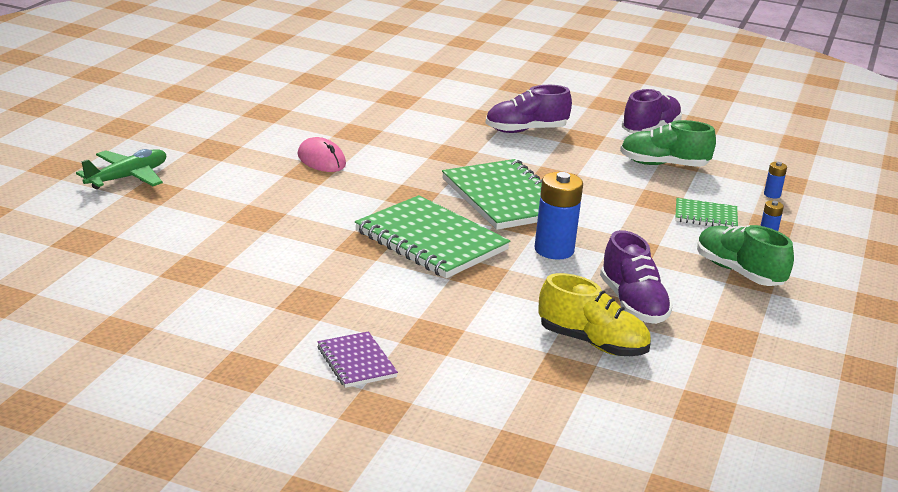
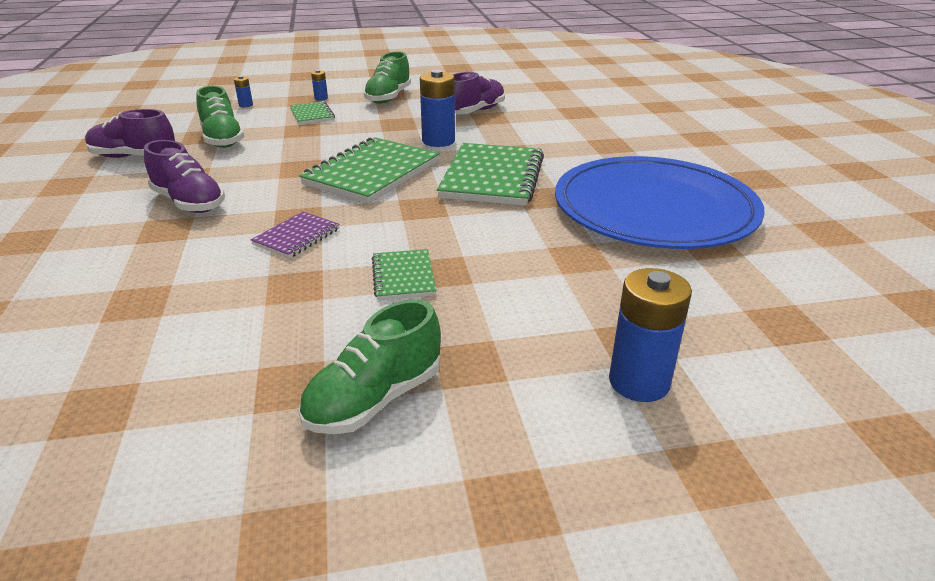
camera: 120 degrees left, 5 degrees up
green plane [76,149,166,189] -> blue battery [609,268,692,402]
pink mouse [297,137,346,172] -> green notebook [372,249,436,300]
purple notebook [318,331,398,388] -> purple notebook moved to [251,211,340,258]
yellow shoe [538,273,651,356] -> none
none -> green shoe [298,299,441,434]
none -> blue plate [555,156,765,249]

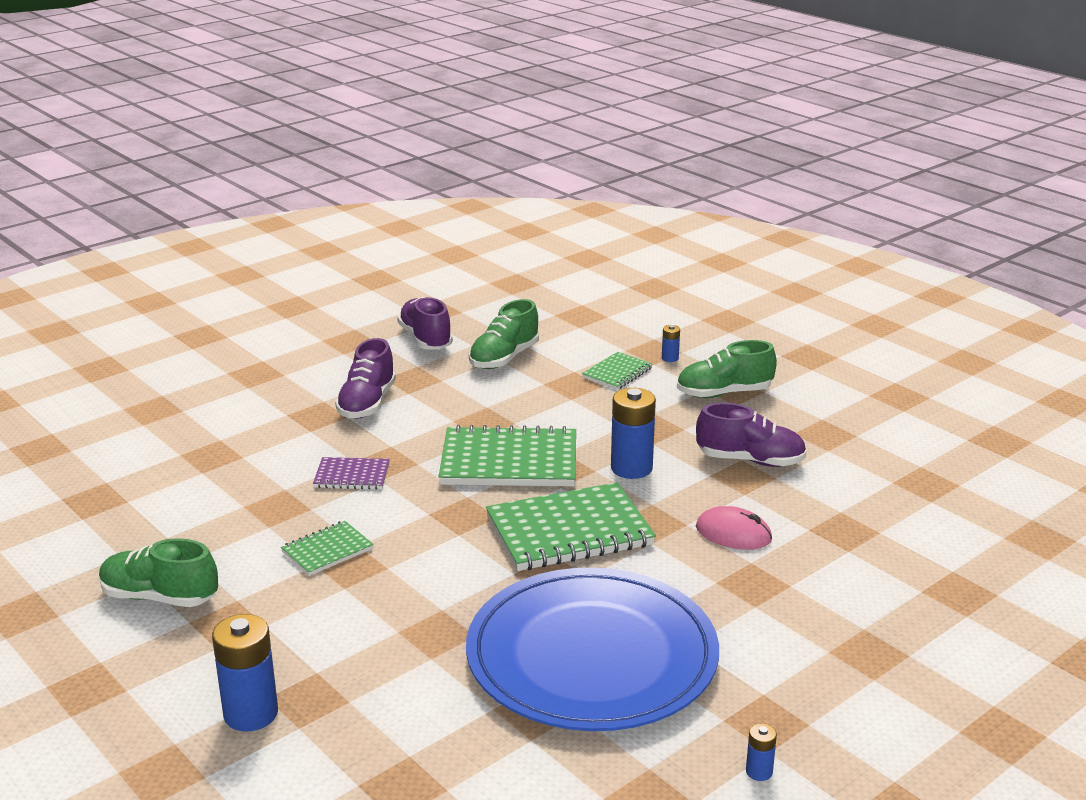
camera: 60 degrees right, 5 degrees down
blue battery [234,76,253,107] -> blue battery moved to [746,723,777,781]
none -> pink mouse [696,506,772,550]

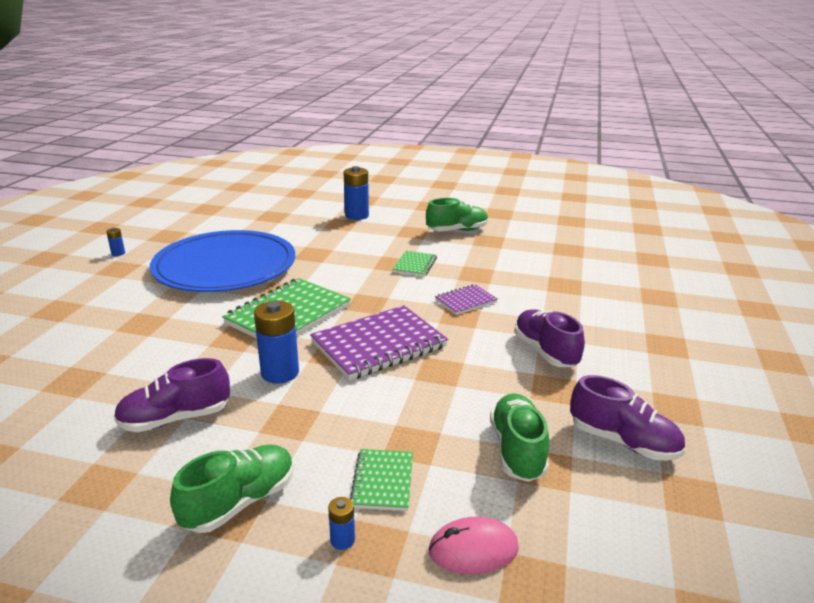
camera: 145 degrees right, 0 degrees up
green notebook [439,425,576,487] -> purple notebook [310,305,448,380]
pink mouse [696,506,772,550] -> pink mouse moved to [429,516,519,574]

